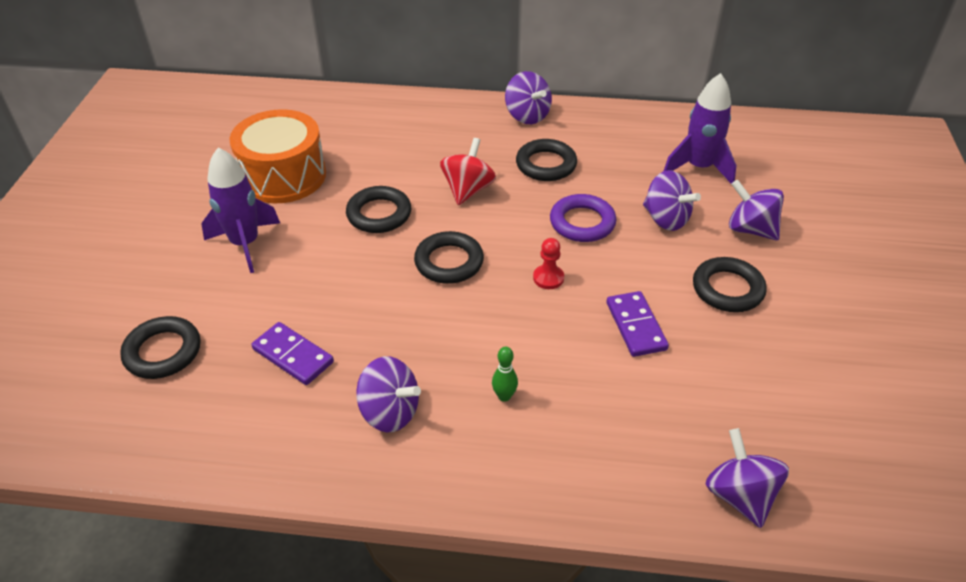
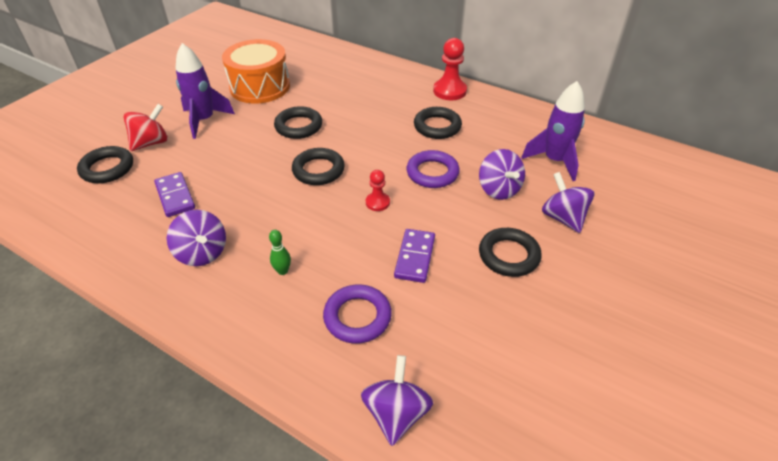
camera: 25 degrees right, 0 degrees up
red spinning top [440,138,496,205] -> red spinning top moved to [124,104,168,151]
purple spinning top [505,71,552,124] -> red pawn [433,38,467,100]
none -> purple ring [323,284,392,344]

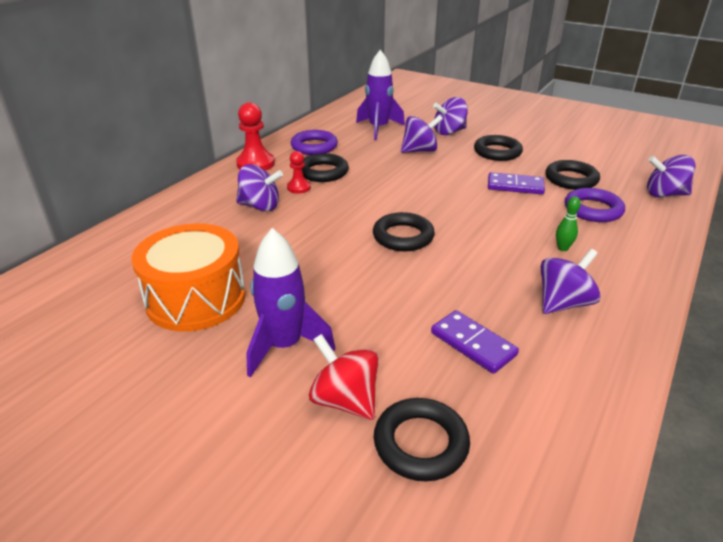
camera: 90 degrees left, 10 degrees down
purple domino [154,172,195,217] -> purple domino turned 75 degrees clockwise [431,310,519,374]
black ring [274,106,322,139] -> black ring moved to [545,160,600,190]
red pawn [366,170,390,211] -> red pawn moved to [287,151,311,194]
purple ring [406,150,460,188] -> purple ring moved to [291,130,338,155]
none -> purple spinning top [236,164,283,211]

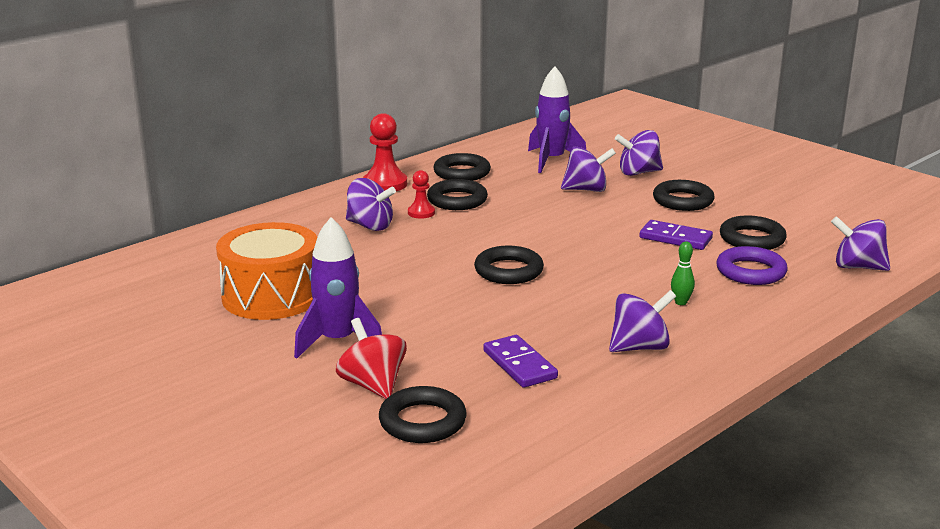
camera: 15 degrees right, 10 degrees down
purple ring [291,130,338,155] -> black ring [433,153,491,181]

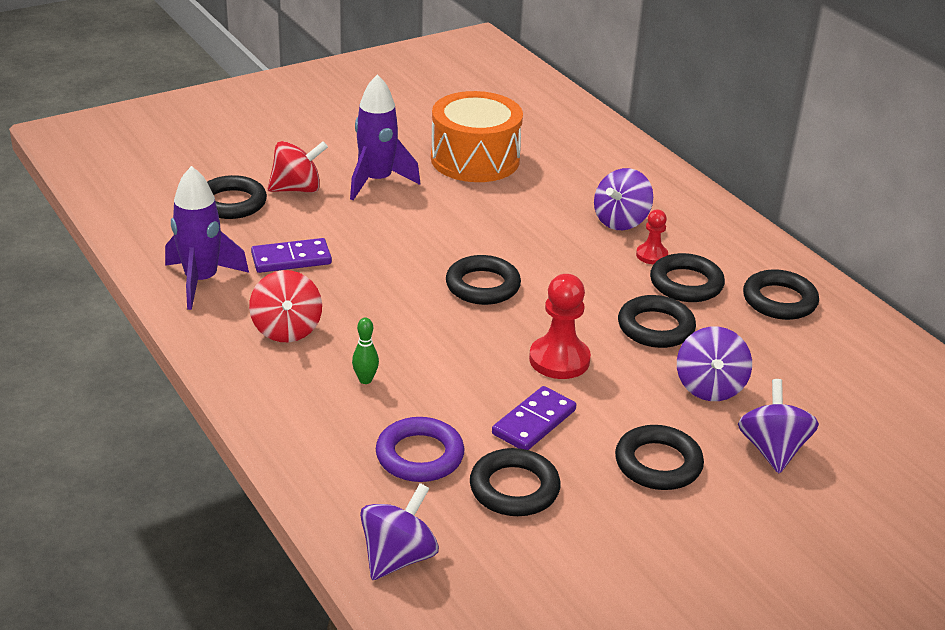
camera: 100 degrees right, 10 degrees up
red pawn [363,113,407,191] -> red pawn moved to [529,274,591,379]
purple rocket [528,66,586,173] -> purple rocket moved to [165,166,249,310]
purple spinning top [609,290,676,352] -> red spinning top [249,270,322,342]
none -> black ring [618,295,696,348]

